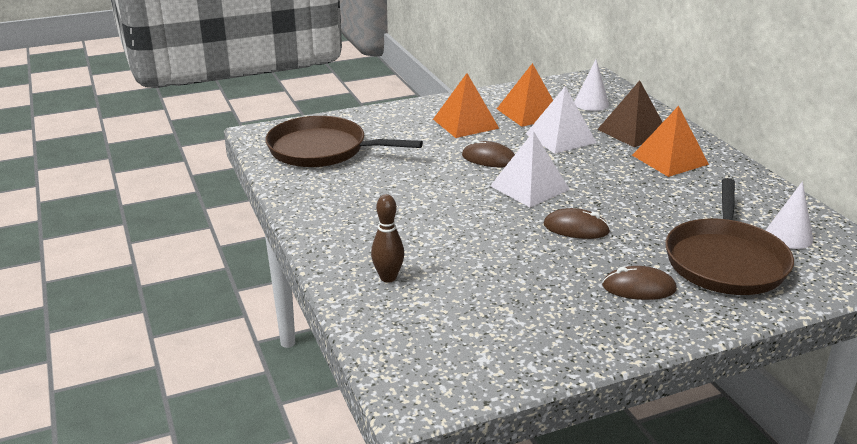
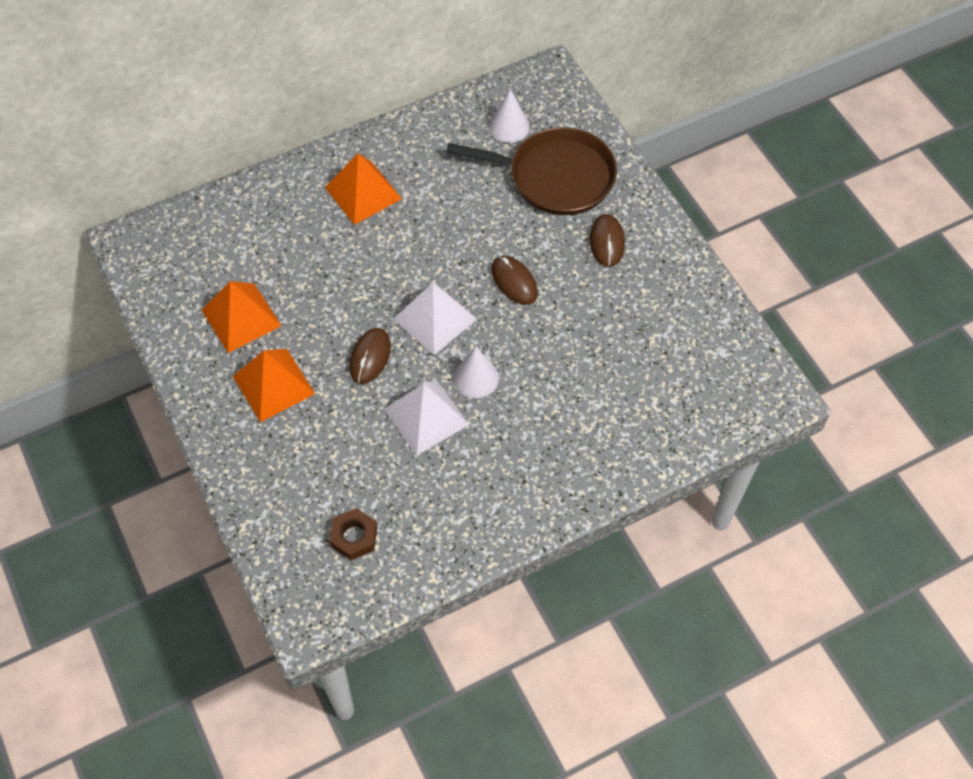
camera: 95 degrees left, 30 degrees up
brown pan [265,116,423,167] -> brown nut [329,508,378,560]
brown bowling pin [371,194,404,283] -> none
white pyramid [526,86,597,154] -> white pyramid moved to [384,380,469,455]
brown mouse [544,208,610,239] -> brown mouse turned 45 degrees counterclockwise [491,256,538,305]
white cone [574,59,609,111] -> white cone moved to [454,346,499,398]
brown pyramid [597,80,663,147] -> none

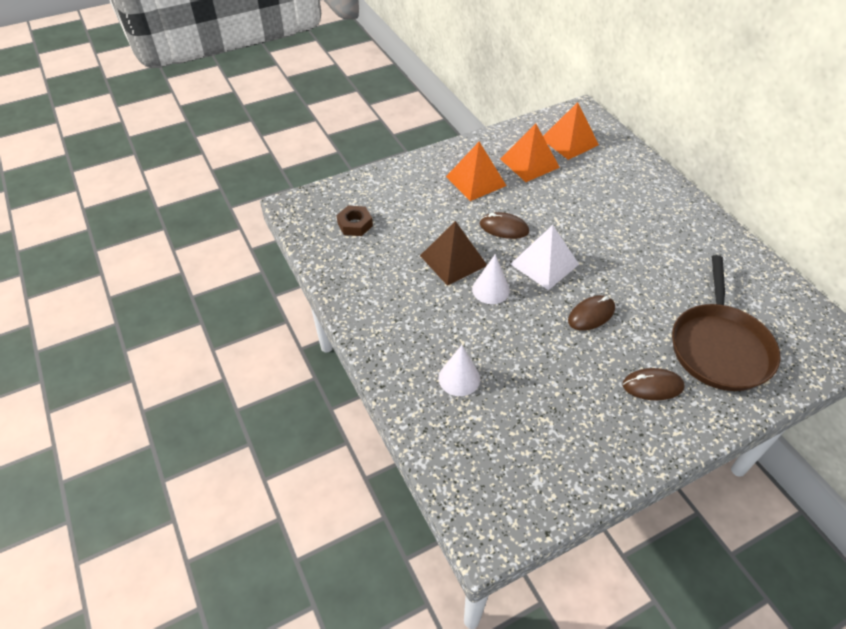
camera: 90 degrees right, 10 degrees down
orange pyramid [325,153,402,225] -> orange pyramid moved to [543,102,599,160]
white pyramid [384,380,469,455] -> brown pyramid [420,221,487,286]
white cone [489,89,530,143] -> white cone moved to [439,345,480,396]

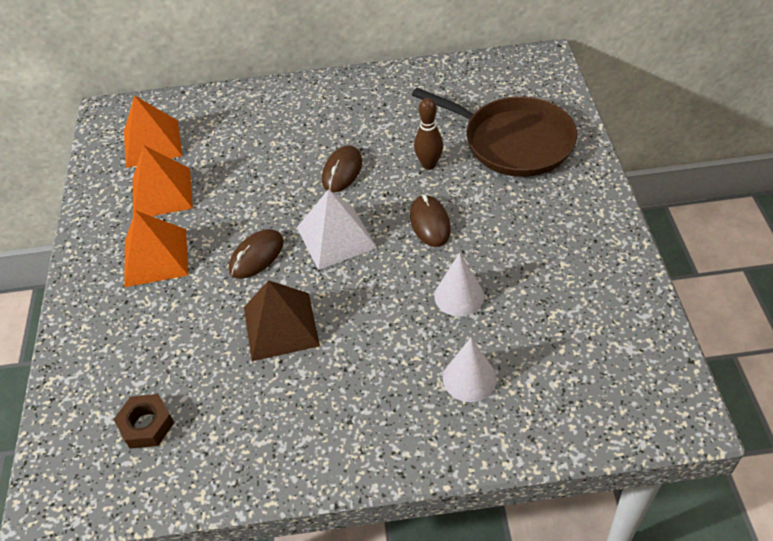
camera: 65 degrees left, 0 degrees up
white cone [472,254,510,304] -> white cone moved to [434,253,484,316]
brown mouse [623,368,684,400] -> brown mouse moved to [322,145,362,192]
none -> brown bowling pin [414,98,443,170]

